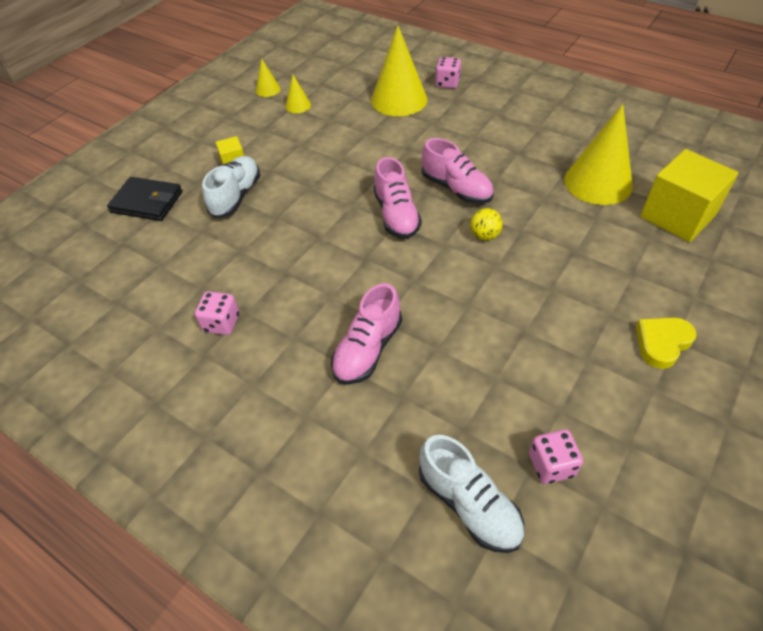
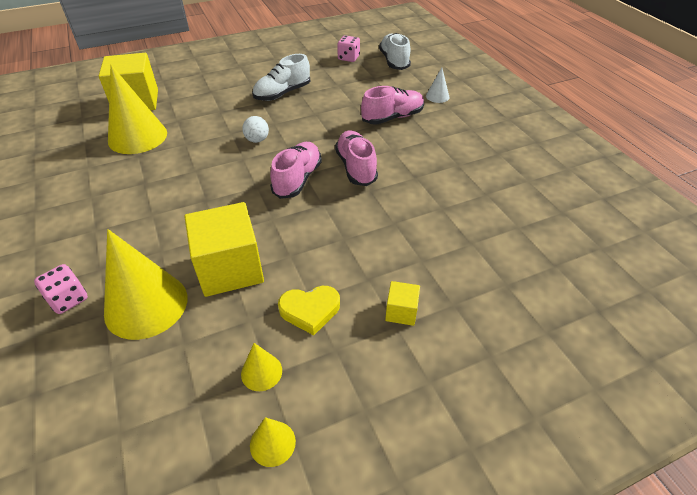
camera: 150 degrees left, 5 degrees down
black wallet [107,177,183,221] -> none
pink dice [195,291,239,335] -> none
white shoe [202,156,260,218] -> white shoe moved to [252,54,310,101]
pink shoe [422,138,494,204] -> pink shoe moved to [335,131,378,186]
yellow ball [470,208,503,241] -> white ball [242,116,269,143]
yellow heart [636,317,697,369] -> yellow heart moved to [278,286,340,335]
none -> yellow cube [184,202,264,297]
none -> white cone [426,68,449,103]

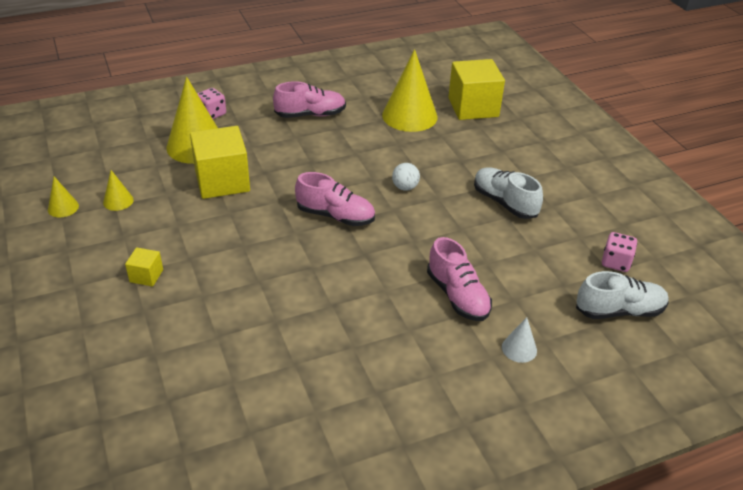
camera: 90 degrees right, 5 degrees down
yellow heart [278,286,340,335] -> none
pink shoe [335,131,378,186] -> pink shoe moved to [273,81,346,118]

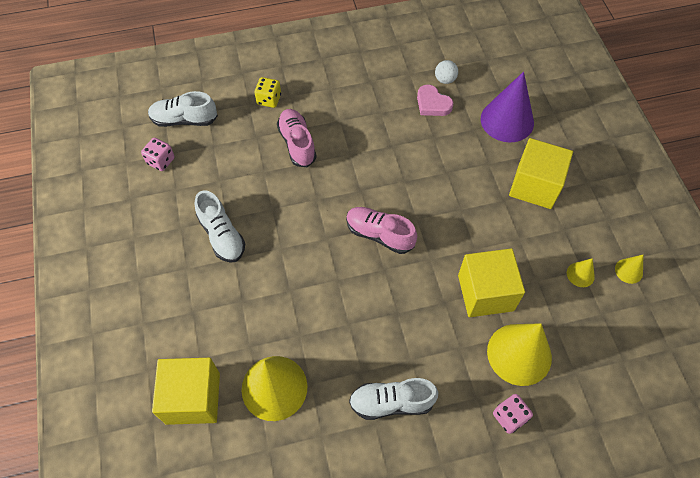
camera: 170 degrees left, 20 degrees up
yellow cube [125,247,163,287] -> yellow cube [509,138,573,209], size x2.17
pink shoe [273,81,346,118] -> white shoe [349,378,438,420]
white ball [392,163,420,191] -> white ball moved to [435,60,458,84]
white cone [502,317,537,363] -> yellow dice [255,77,281,108]
none -> pink heart [417,85,453,116]
none -> purple cone [481,72,534,142]

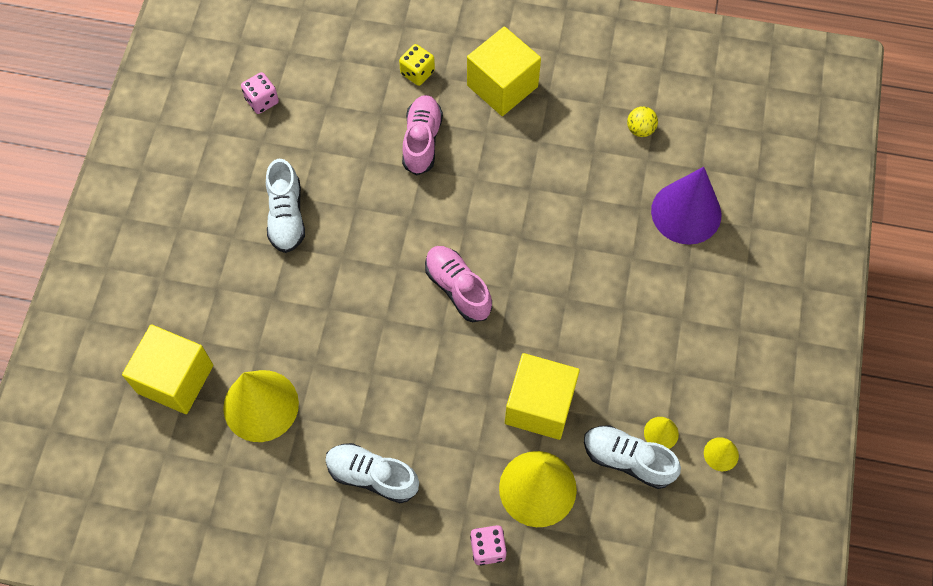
camera: 25 degrees right, 5 degrees up
white shoe [148,91,218,127] -> white shoe moved to [584,426,681,489]
pink heart [417,85,453,116] -> none
white ball [435,60,458,84] -> yellow ball [627,106,658,137]
yellow cube [509,138,573,209] -> yellow cube moved to [467,26,541,116]

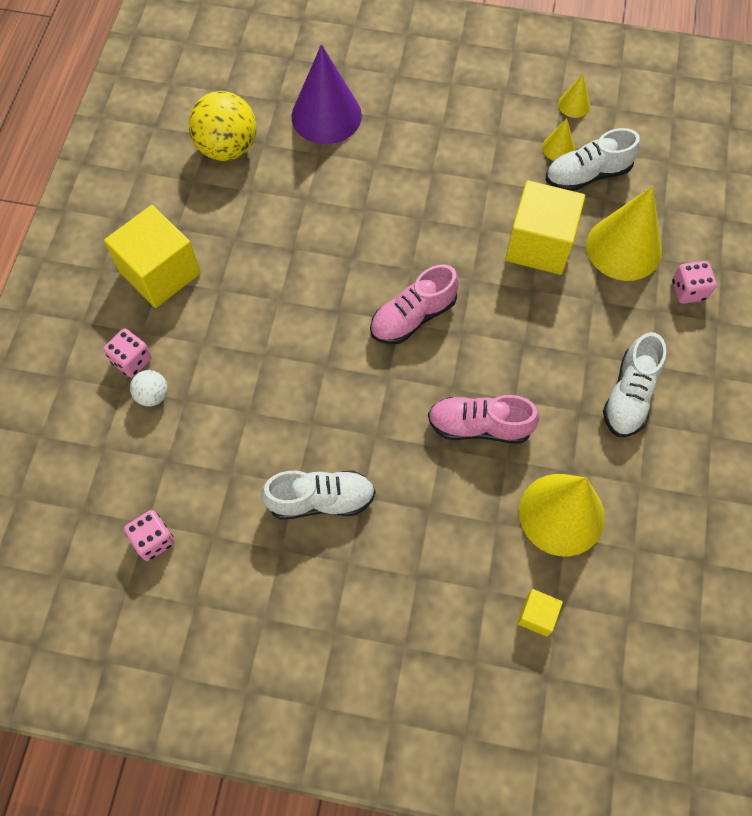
camera: 90 degrees left, 0 degrees up
yellow cube [122,324,213,414] -> yellow cube [517,589,563,637], size x0.46
yellow dice [399,44,435,86] -> pink dice [103,329,152,377]
pink shoe [402,95,443,175] -> pink shoe moved to [428,395,539,444]
white shoe [584,426,681,489] -> white shoe turned 45 degrees clockwise [546,128,640,191]
yellow ball [627,106,658,137] -> yellow ball [189,91,256,161], size x2.04
none -> white ball [130,370,168,407]

